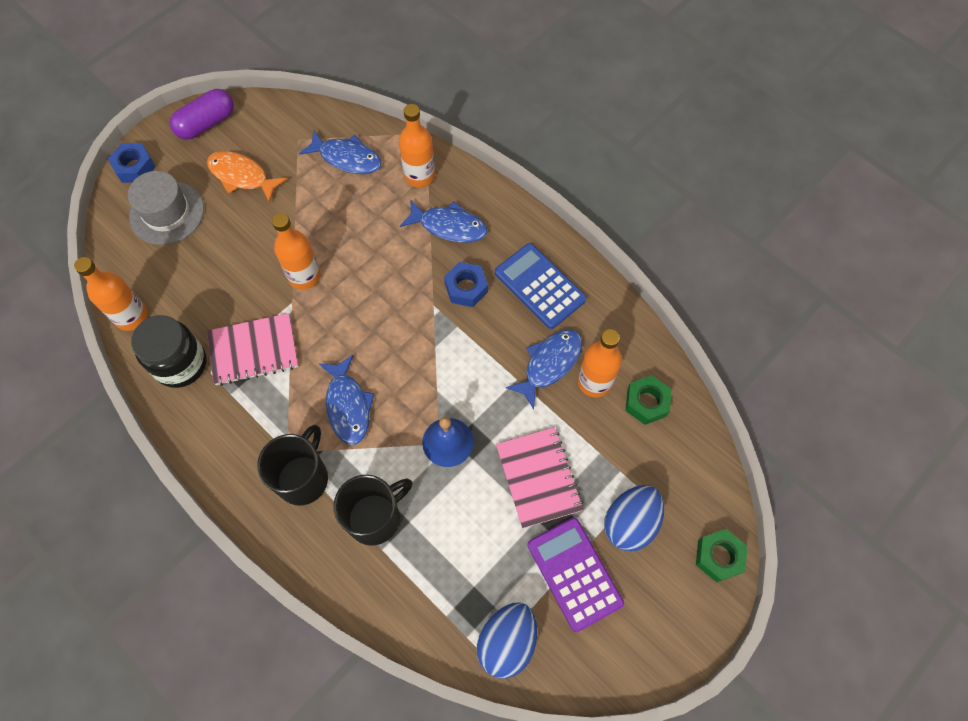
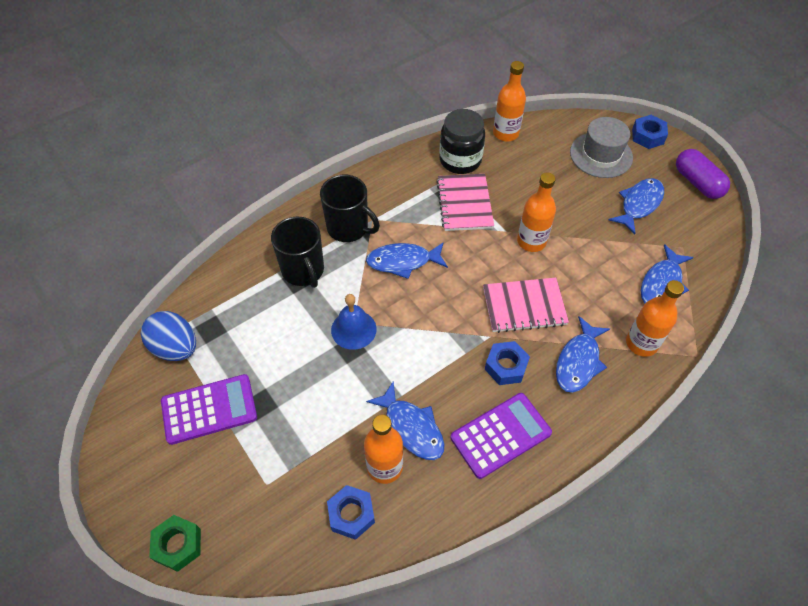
camera: 100 degrees right, 10 degrees down
orange fish [207,151,287,203] -> blue fish [609,178,664,234]
blue calculator [495,243,586,329] -> purple calculator [450,393,552,479]
pink notebook [496,427,583,529] -> pink notebook moved to [483,278,569,333]
blue egg [604,485,664,552] -> none
green nut [626,375,672,425] -> blue nut [327,485,375,540]

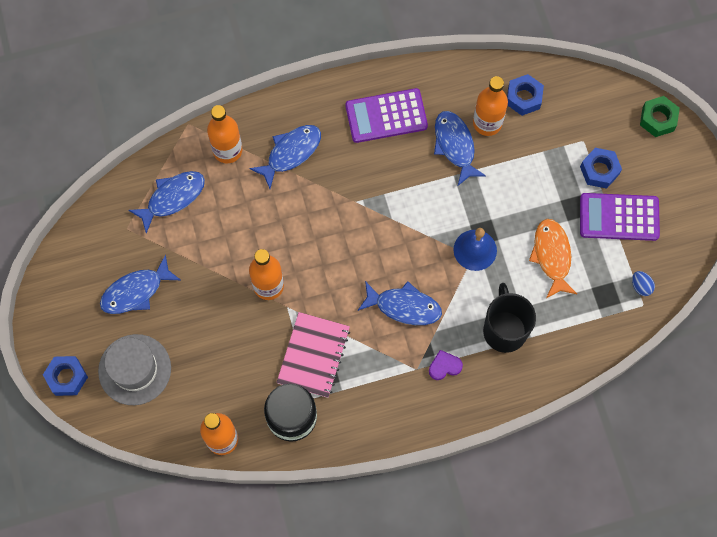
camera: 160 degrees left, 15 degrees up
blue egg [141,311,196,361] -> blue egg [632,271,655,296], size x0.47
black mug [320,175,380,242] -> purple heart [429,350,463,380]
pink notebook [483,278,569,333] -> none
blue nut [484,341,530,385] -> blue nut moved to [580,148,622,189]
purple capsule [676,149,730,199] -> none
none -> orange fish [529,219,577,298]

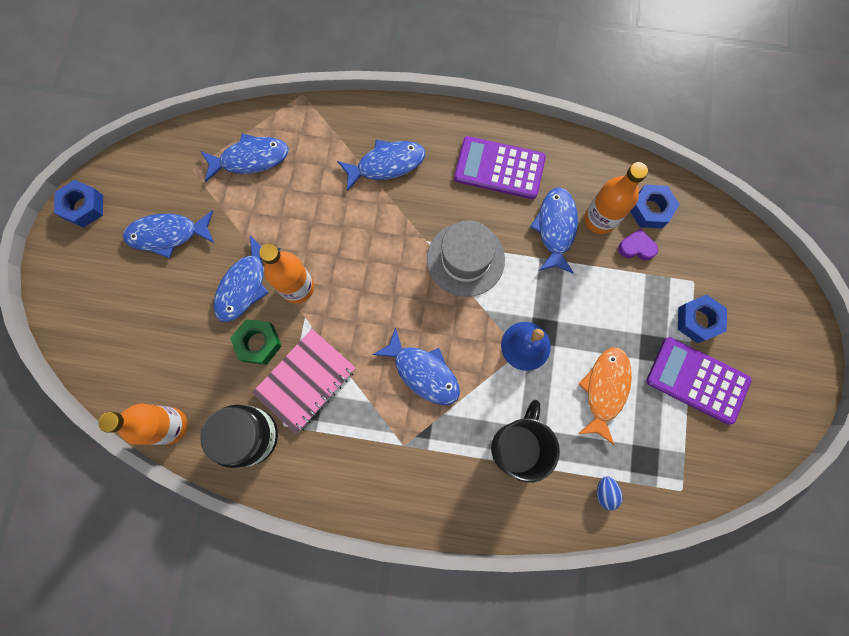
camera: 25 degrees right, 5 degrees up
blue nut [43,356,88,396] -> blue nut moved to [54,180,103,228]
grey hat [98,334,171,405] -> grey hat moved to [427,220,505,297]
orange bottle [207,105,242,163] -> none
purple heart [429,350,463,380] -> purple heart moved to [618,228,658,260]
blue egg [632,271,655,296] -> blue egg moved to [597,476,623,510]
green nut [640,96,680,137] -> green nut moved to [230,319,282,365]
none -> blue fish [214,235,280,322]

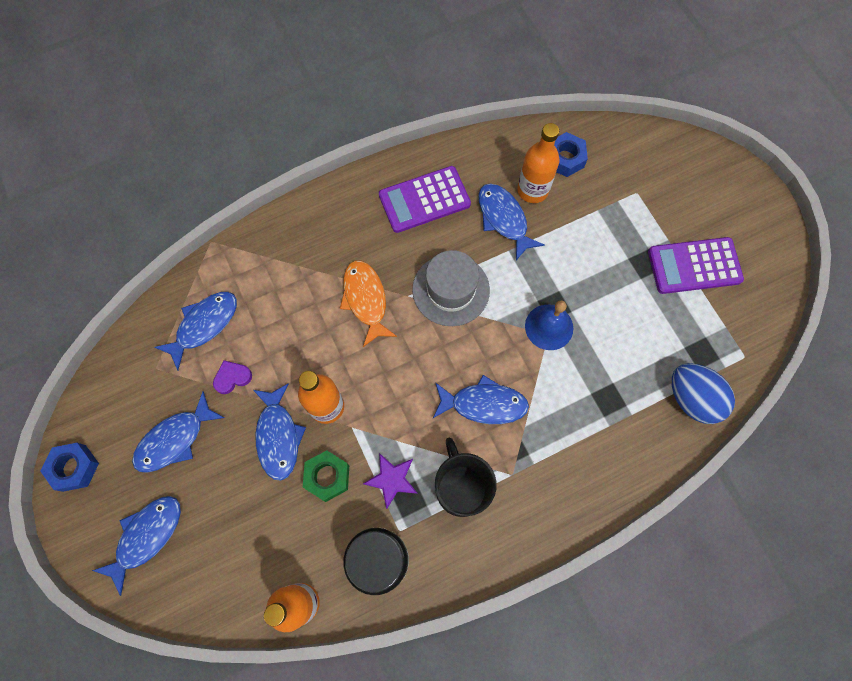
camera: 35 degrees left, 5 degrees down
pink notebook [252,329,356,434] -> purple star [363,453,418,509]
blue fish [337,140,425,191] -> blue fish moved to [92,496,181,596]
black mug [491,400,560,483] -> black mug moved to [435,438,497,517]
orange fish [578,347,632,445] -> orange fish moved to [340,260,397,347]
blue egg [597,476,623,510] -> blue egg [672,363,735,424], size x2.13
purple heart [618,228,658,260] -> purple heart moved to [213,360,252,394]
blue nut [678,295,727,343] -> none

